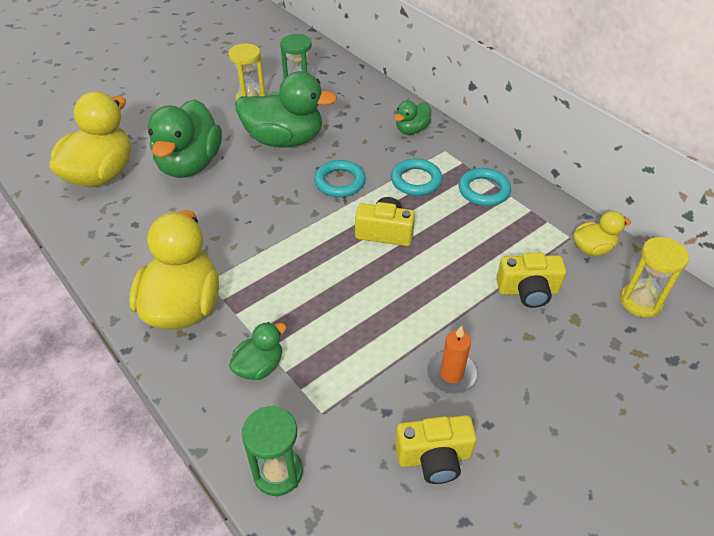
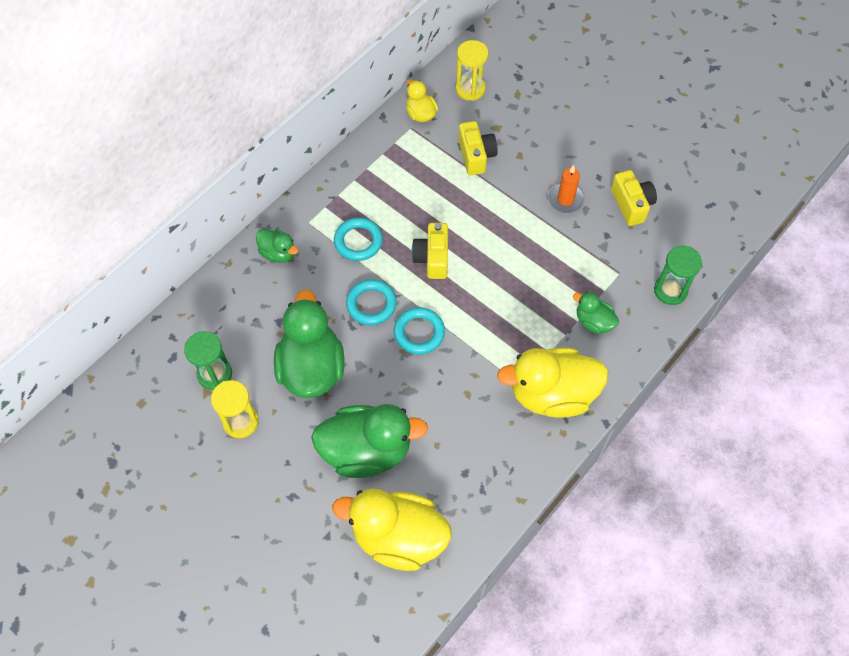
camera: 100 degrees left, 15 degrees up
turquoise ring [459,168,511,206] -> turquoise ring moved to [394,307,445,354]

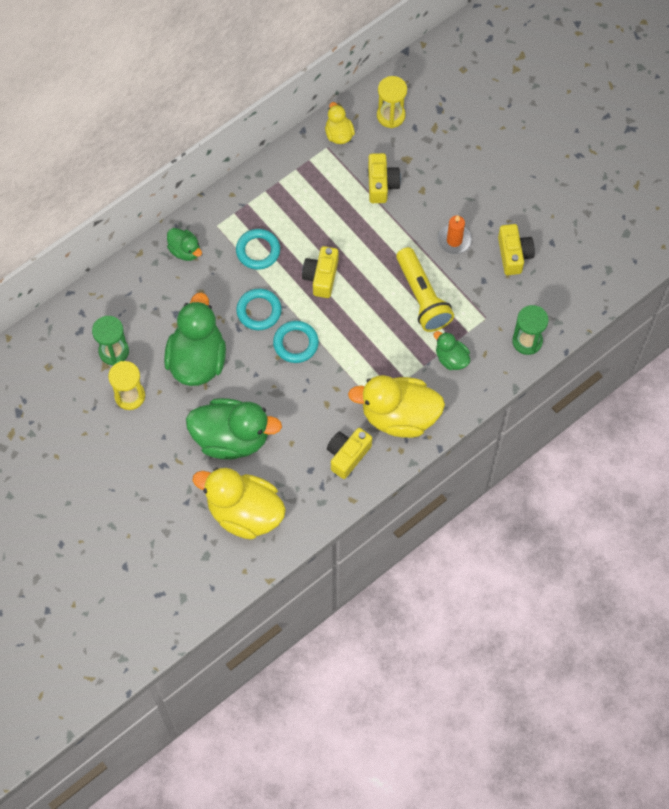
camera: 10 degrees right, 5 degrees up
none -> yellow camera [327,428,372,479]
none -> yellow flashlight [396,247,454,332]

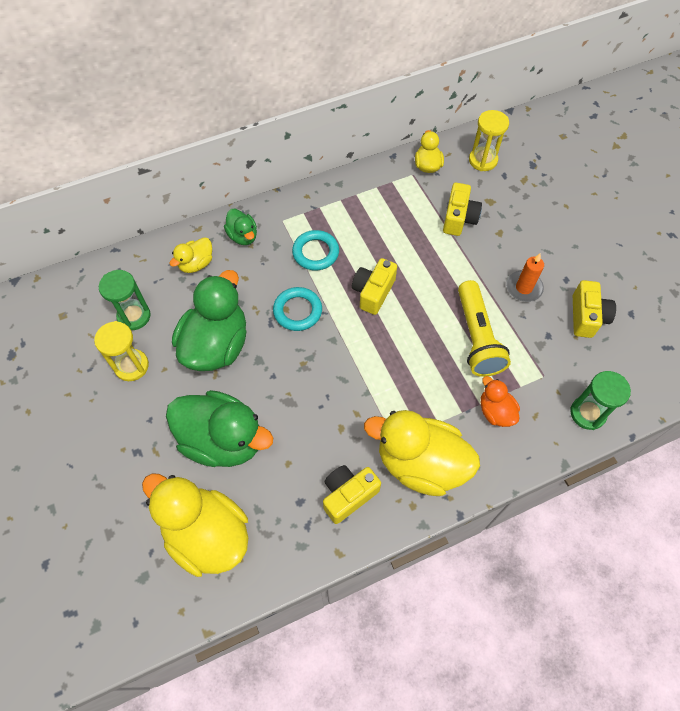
camera: 15 degrees right, 5 degrees down
turquoise ring [273,321,319,363] -> none
green duck [434,331,470,370] -> orange duck [481,376,520,427]
none -> yellow duck [169,237,212,273]

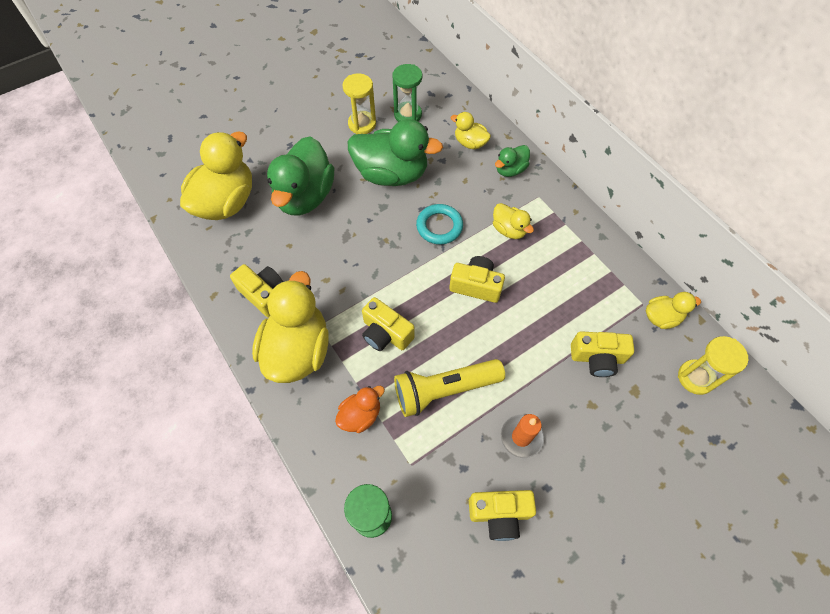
camera: 80 degrees right, 0 degrees up
turquoise ring [292,230,339,271] -> yellow duck [493,203,534,239]
none -> yellow camera [362,297,415,351]

